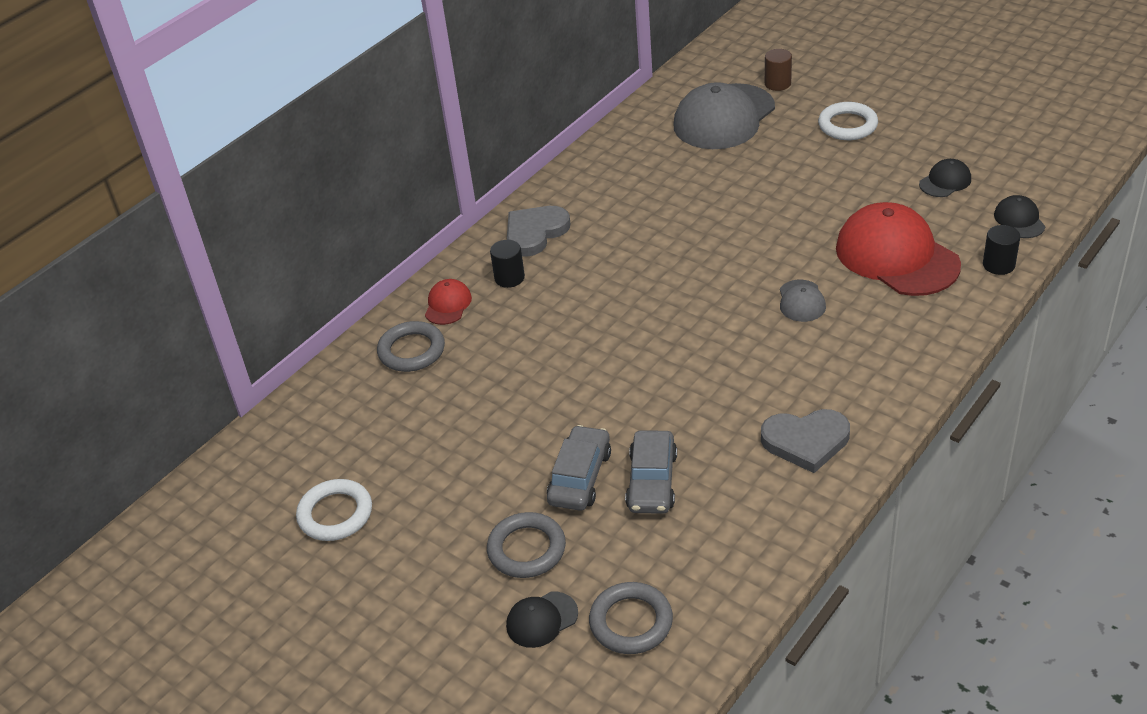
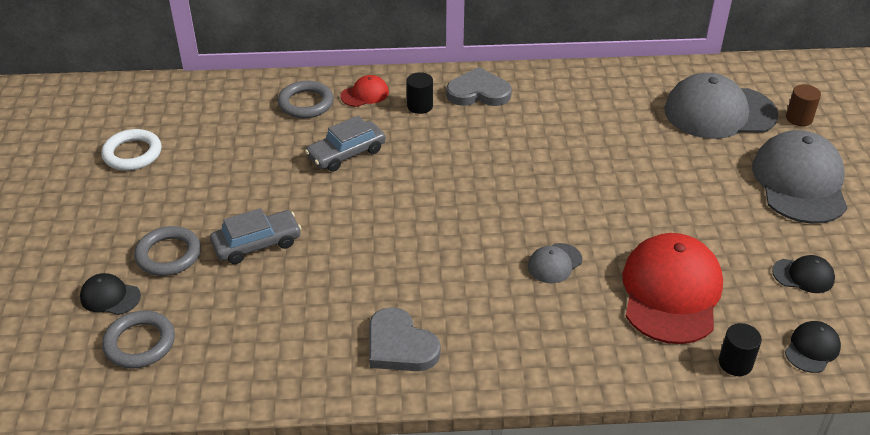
camera: 45 degrees right, 0 degrees up
grey car [625,430,677,514] -> grey car moved to [305,116,386,172]
white ring [818,102,878,140] -> grey cap [752,130,847,224]

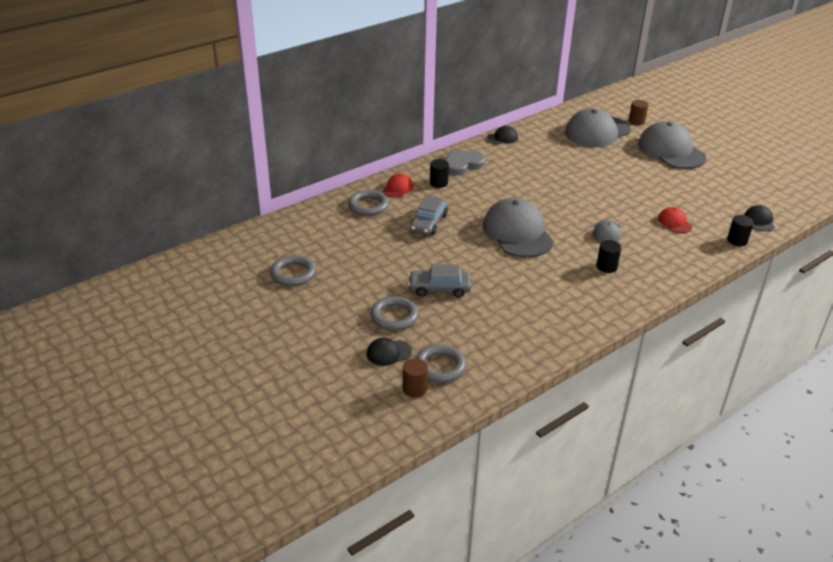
camera: 35 degrees left, 5 degrees down
white ring [101,129,161,171] -> grey ring [270,255,316,286]
grey car [210,208,302,264] -> grey car turned 120 degrees counterclockwise [408,264,471,298]
grey heart [369,307,441,371] -> none
red cap [622,233,723,344] -> red cap [658,207,692,233], size x0.45
black cap [772,255,835,293] -> black cap moved to [487,126,518,145]
none -> brown cylinder [403,358,428,398]
none -> grey cap [483,198,554,258]
none -> black cylinder [596,240,621,273]

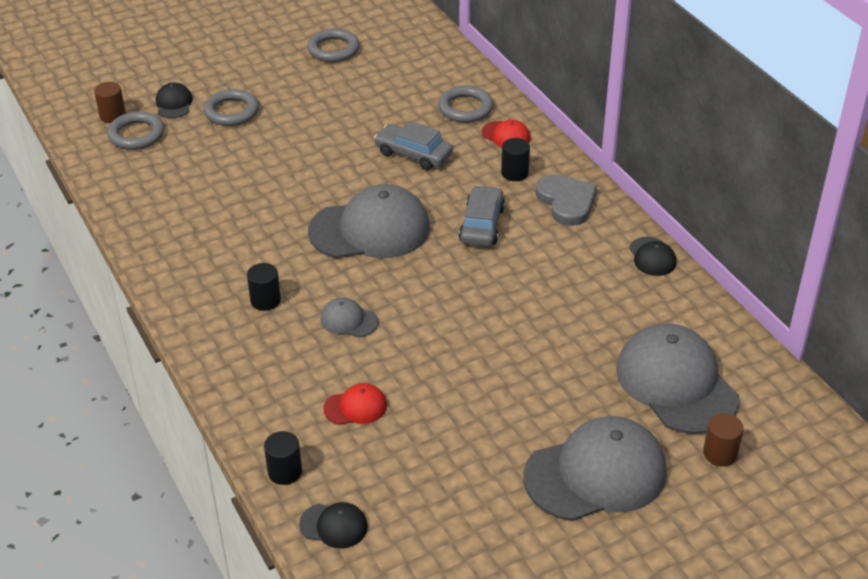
camera: 100 degrees right, 5 degrees up
grey car [408,264,471,298] -> grey car moved to [459,185,505,247]

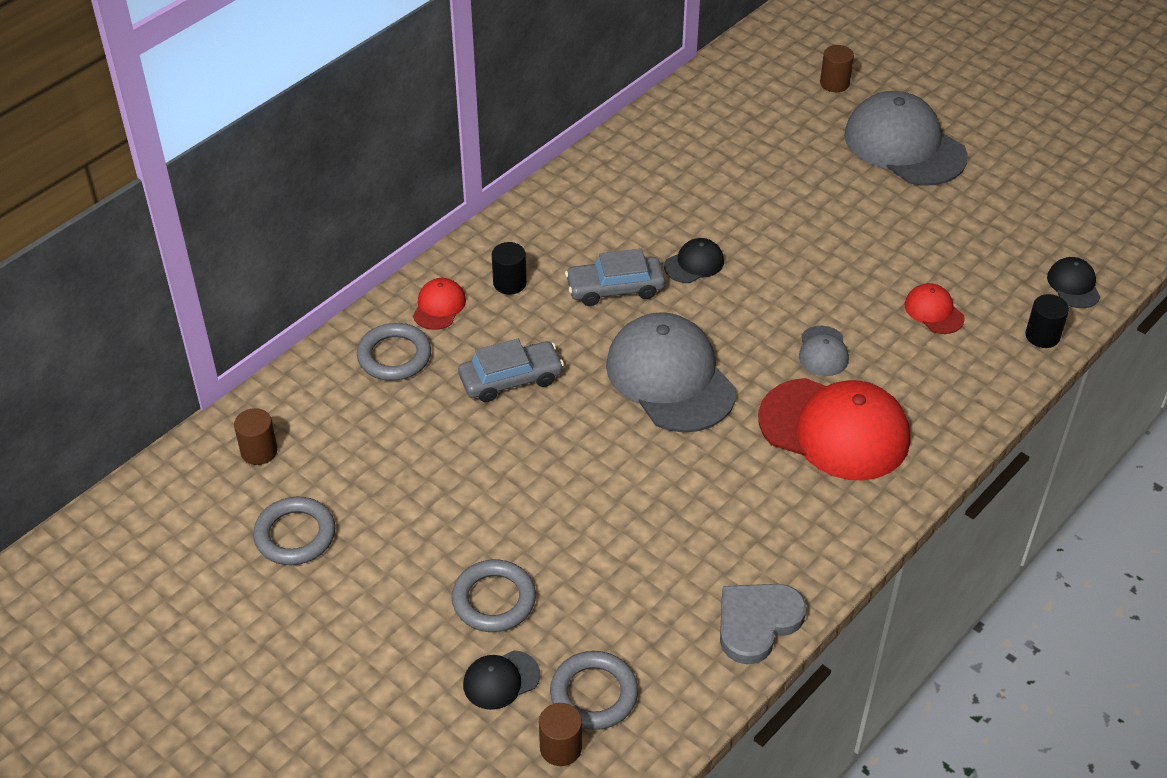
camera: 110 degrees left, 5 degrees up
black cylinder [247,263,281,311] -> red cap [758,378,910,480]
grey car [374,121,453,170] -> grey car turned 120 degrees counterclockwise [458,339,564,402]
grey heart [536,174,597,226] -> grey heart moved to [720,584,807,664]
grey cap [616,323,739,434] -> none
black cap [629,237,676,276] -> black cap moved to [664,238,724,283]
none -> brown cylinder [234,408,277,465]

